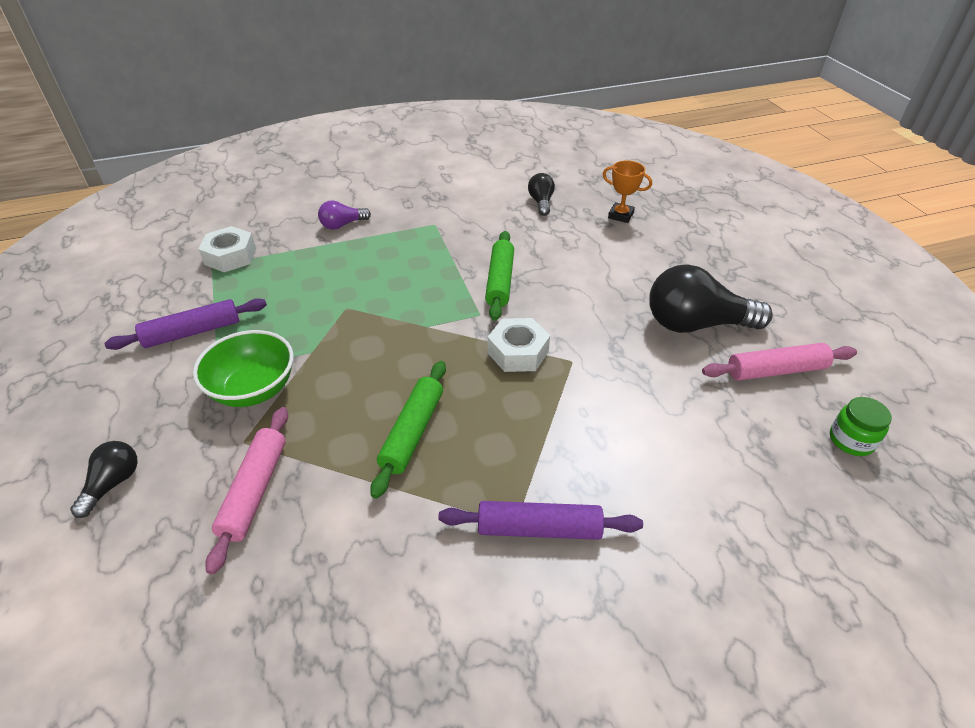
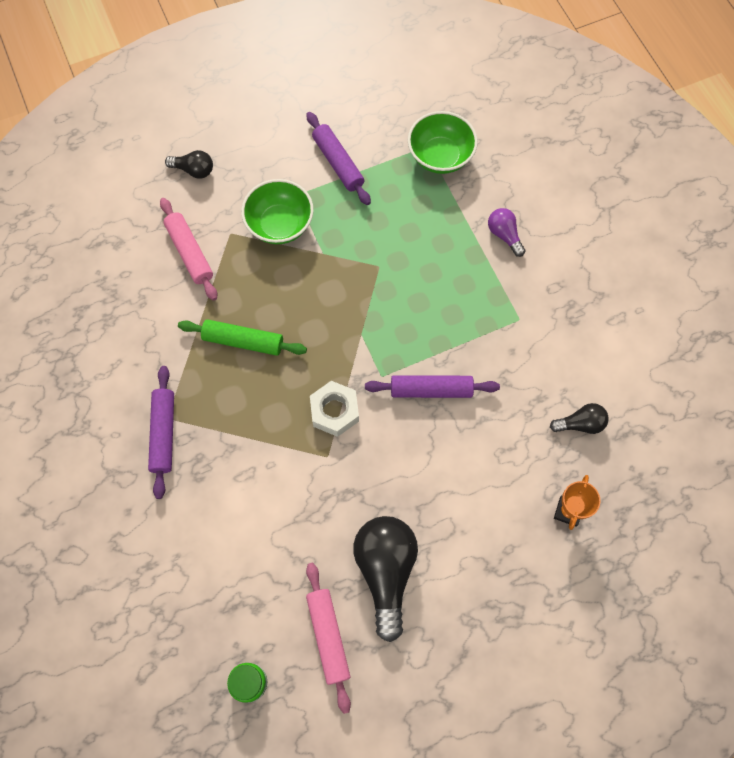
camera: 85 degrees right, 25 degrees up
white nut [198,226,256,272] -> green bowl [408,111,478,174]
pink rolling pin [205,407,288,575] -> pink rolling pin turned 60 degrees clockwise [160,198,217,301]
green rolling pin [485,231,514,321] -> purple rolling pin [365,375,500,398]

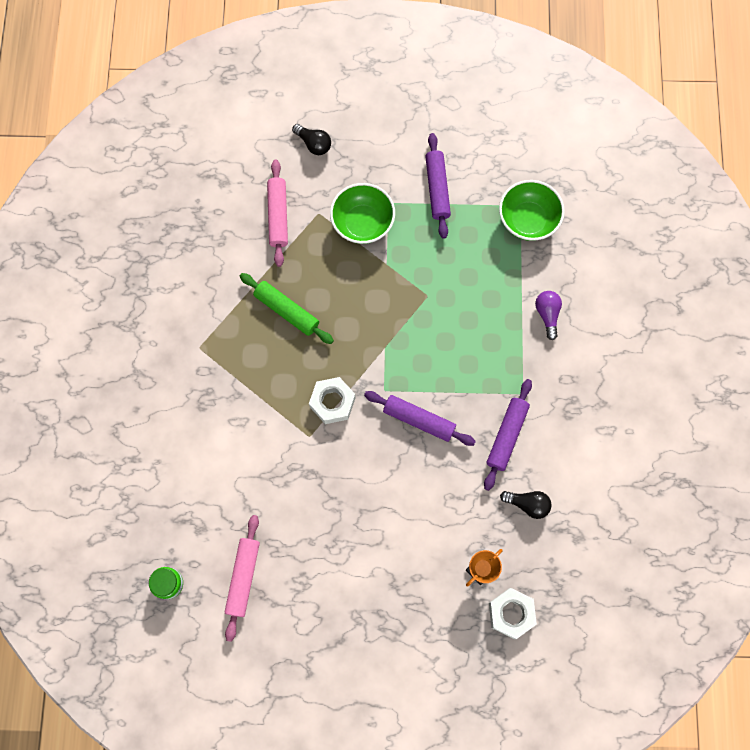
camera: 25 degrees right, 5 degrees up
purple rolling pin [148,366,174,499] -> purple rolling pin moved to [484,379,532,491]
black light bulb [353,516,418,642] -> none
none -> white nut [489,588,537,639]

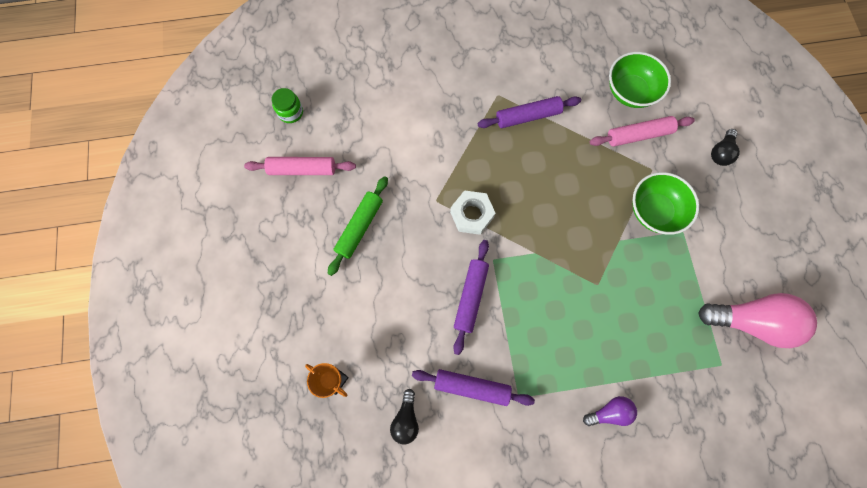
camera: 80 degrees right, 0 degrees up
green rolling pin [240,273,334,344] -> green rolling pin moved to [328,176,388,276]
purple rolling pin [425,133,451,239] -> purple rolling pin moved to [478,96,581,128]
white nut [489,588,537,639] -> none
green bowl [499,180,565,241] -> green bowl moved to [609,52,671,108]
none -> pink light bulb [698,293,817,348]

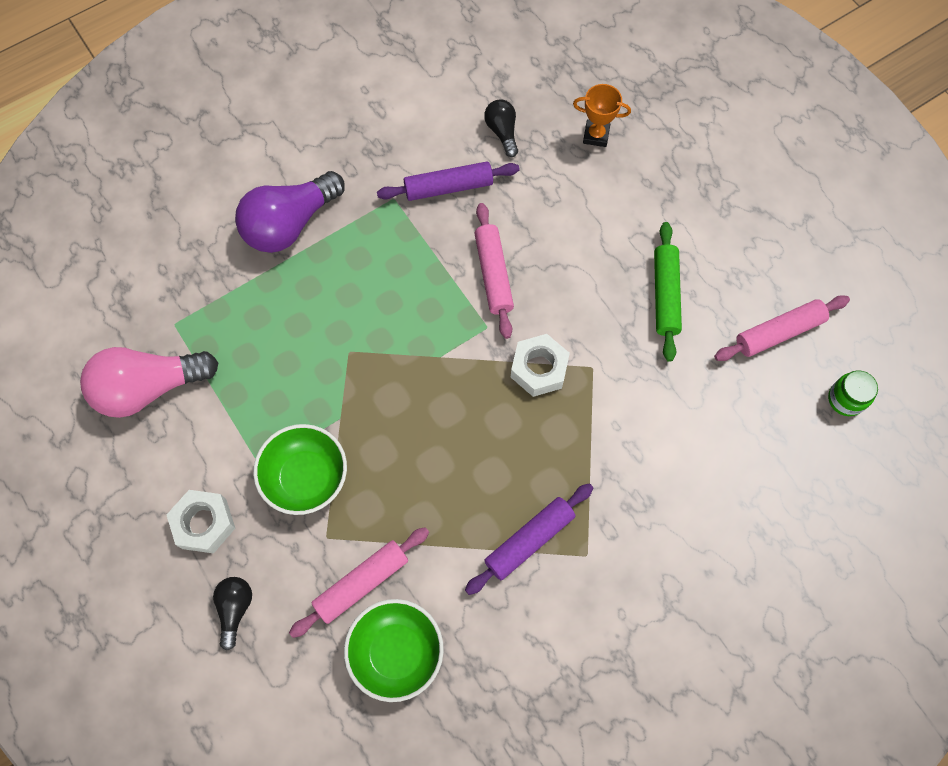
camera: 155 degrees right, 5 degrees down
purple rolling pin [453,240,489,355] -> pink rolling pin [474,203,514,339]
purple light bulb [583,396,637,426] -> purple light bulb [235,171,345,253], size x1.97
none -> white nut [167,490,235,554]

